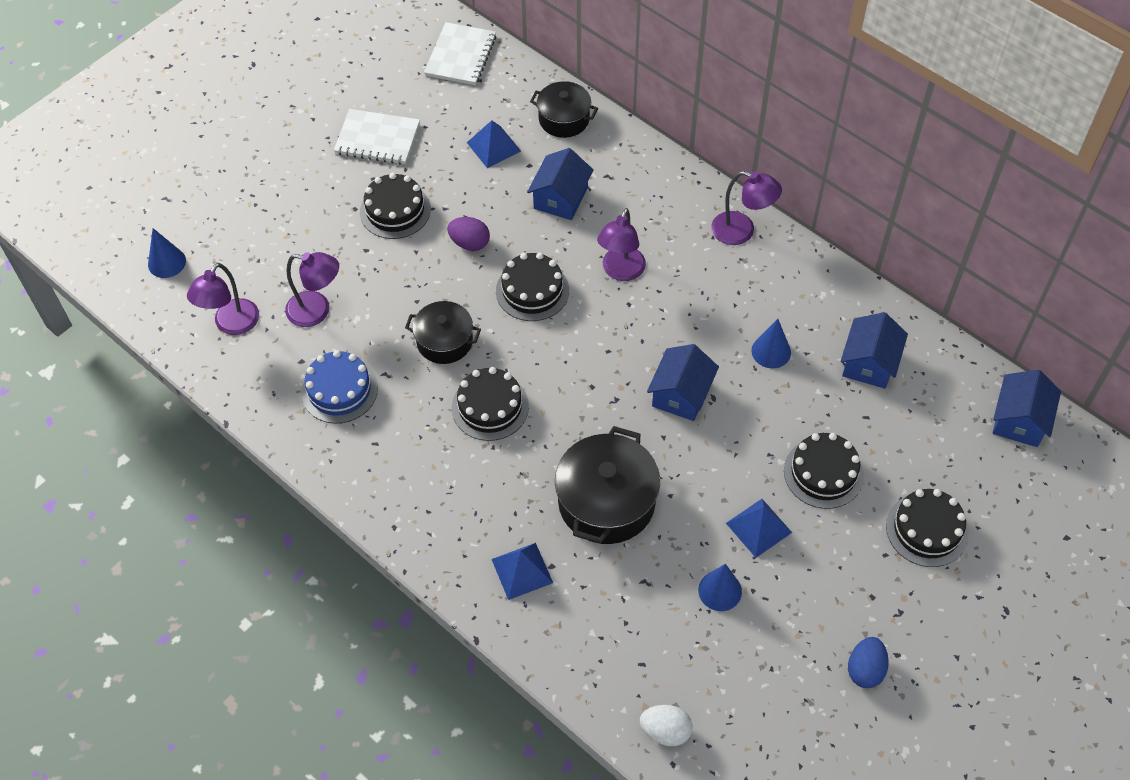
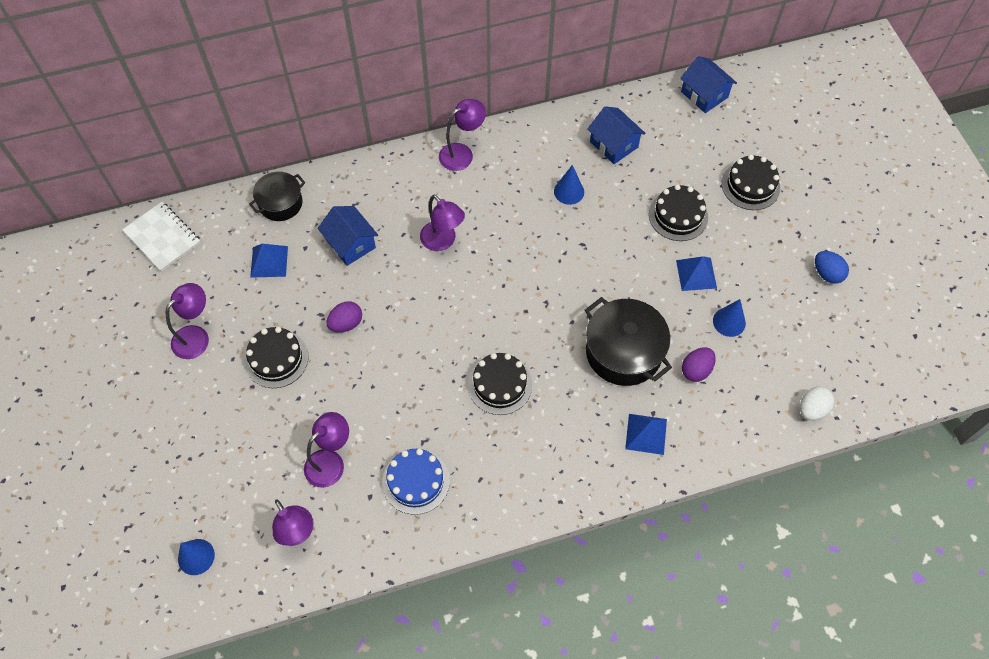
camera: 60 degrees left, 5 degrees up
white notebook [334,109,420,164] -> purple lamp [166,283,209,359]
black pot [405,301,481,364] -> none
black cake [496,253,569,321] -> none
blue house [647,344,719,421] -> none
none -> purple egg [682,347,716,382]

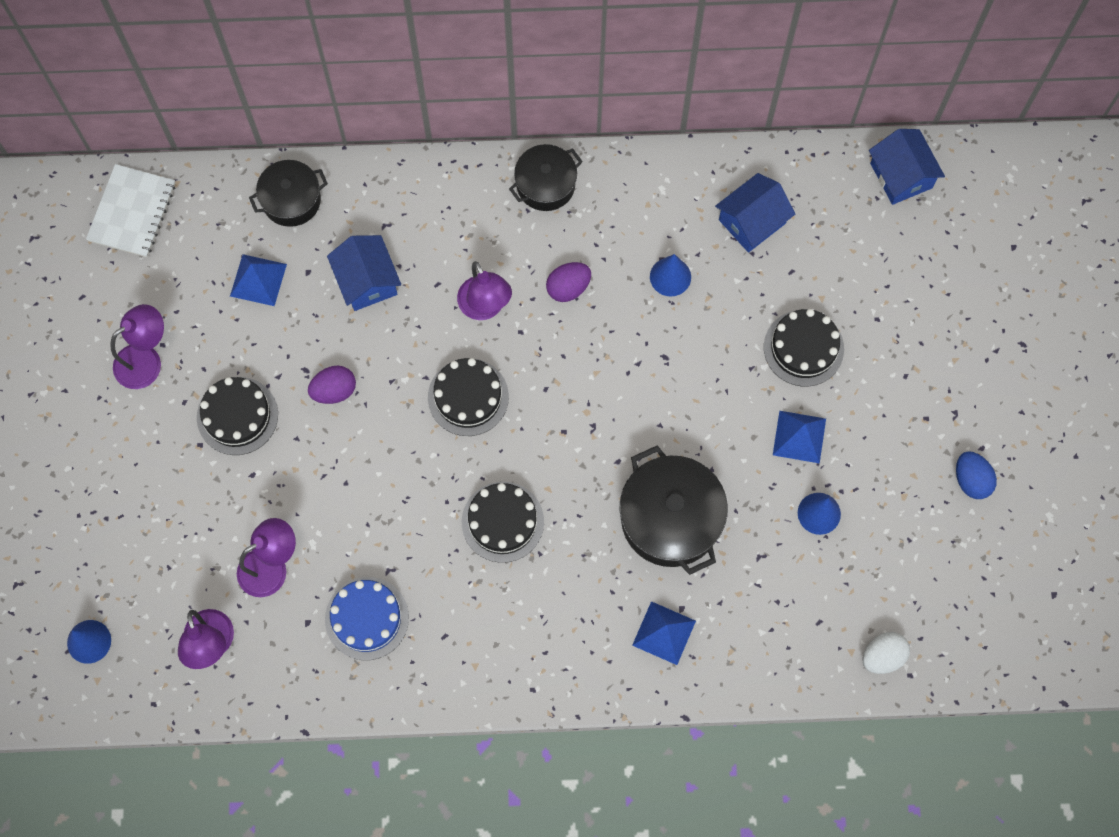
camera: 15 degrees right, 10 degrees up
white notebook [122,202,200,272] -> white notebook turned 45 degrees clockwise [86,164,175,257]
purple lamp [439,99,486,171] -> black pot [509,144,583,211]
blue house [587,106,646,164] -> blue house turned 75 degrees clockwise [715,173,796,253]
purple egg [682,347,716,382] -> purple egg moved to [546,262,591,302]
black cake [722,155,780,210] -> black cake moved to [428,358,509,436]

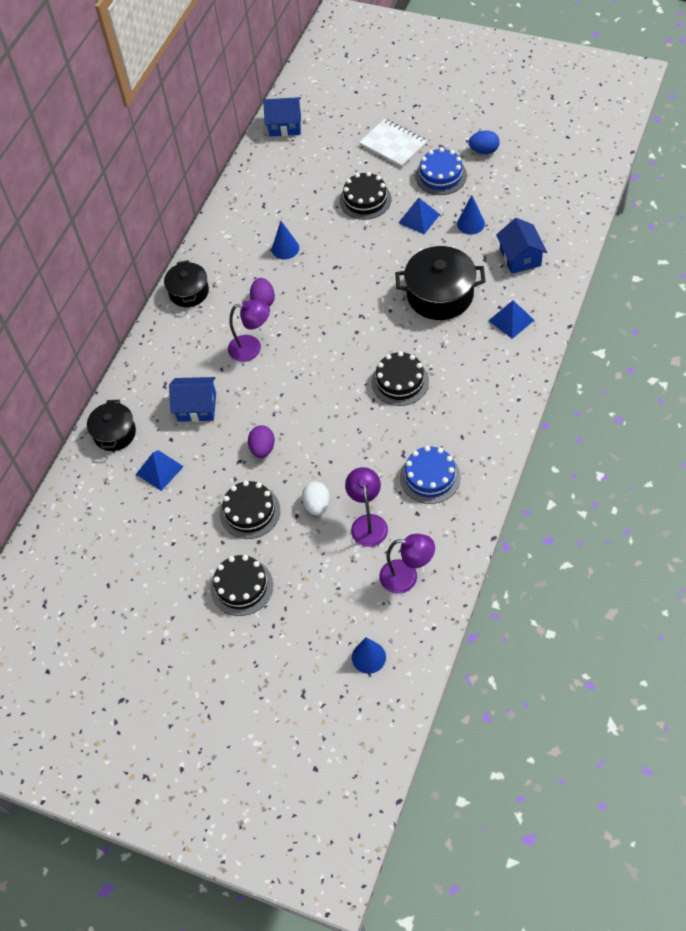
camera: 60 degrees left, 15 degrees down
white notebook [86,164,175,257] -> white notebook moved to [359,119,427,167]
purple lamp [110,304,164,389] -> none
black cake [428,358,509,436] -> black cake moved to [210,555,273,616]
blue house [715,173,796,253] -> blue house moved to [496,218,547,274]
white egg [862,632,910,674] -> white egg moved to [302,481,330,516]
none -> blue cake [415,148,467,195]

